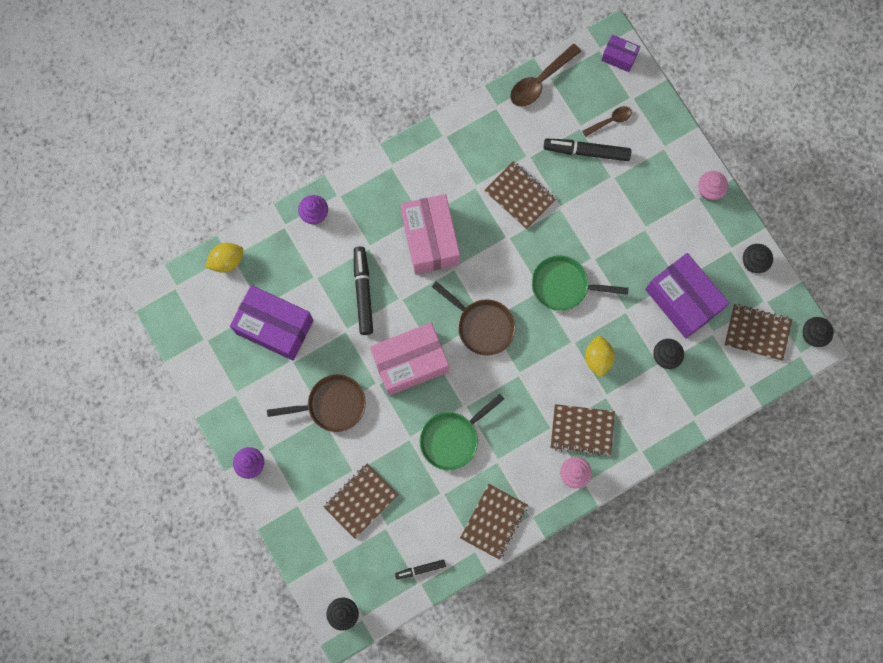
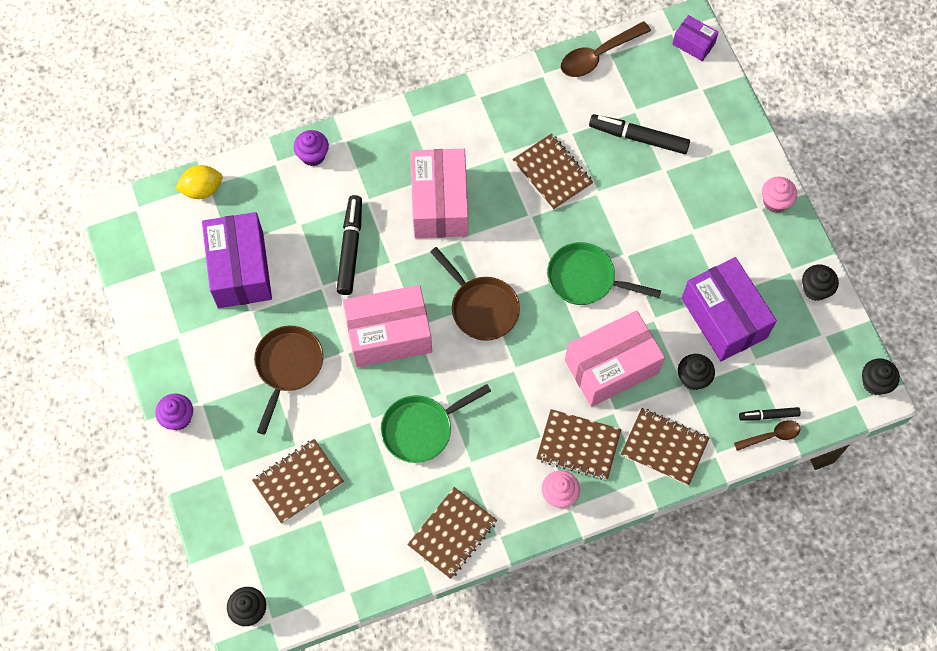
camera: 10 degrees right, 10 degrees down
purple box [230,285,314,361] -> purple box turned 45 degrees clockwise [202,212,272,308]
brown pan [267,375,366,432] -> brown pan turned 75 degrees counterclockwise [254,326,323,435]
black marker [395,559,446,579] -> black marker moved to [739,407,801,420]
brown spoon [582,106,632,137] -> brown spoon moved to [734,420,801,451]
yellow lemon [585,336,615,378] -> pink box [565,310,665,407]
brown notebook [724,304,792,361] -> brown notebook moved to [621,408,709,485]

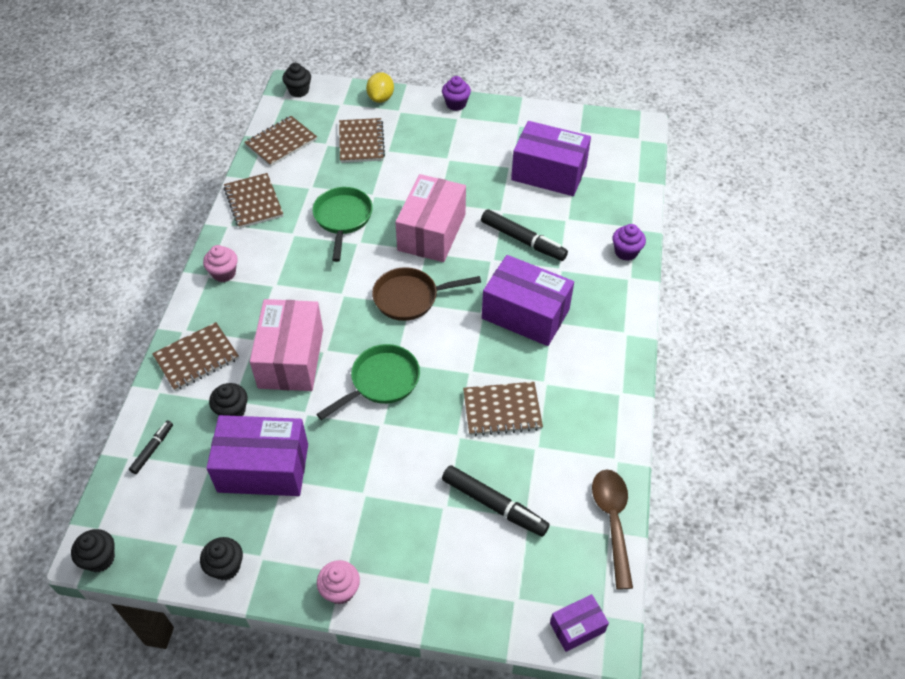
camera: 120 degrees right, 15 degrees down
yellow lemon [175,165,223,199] -> yellow lemon moved to [366,72,394,103]
brown pan [254,326,323,435] -> none
pink box [411,149,468,238] -> purple box [482,255,574,346]
brown notebook [536,409,621,480] -> brown notebook moved to [244,116,317,167]
black marker [589,114,690,154] -> black marker turned 75 degrees clockwise [442,465,549,537]
brown spoon [734,420,801,451] -> none

